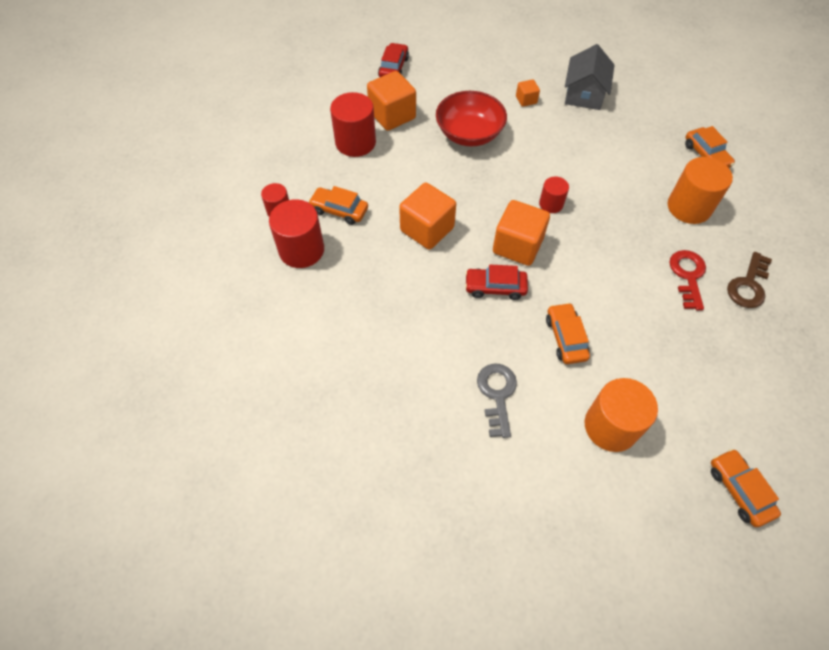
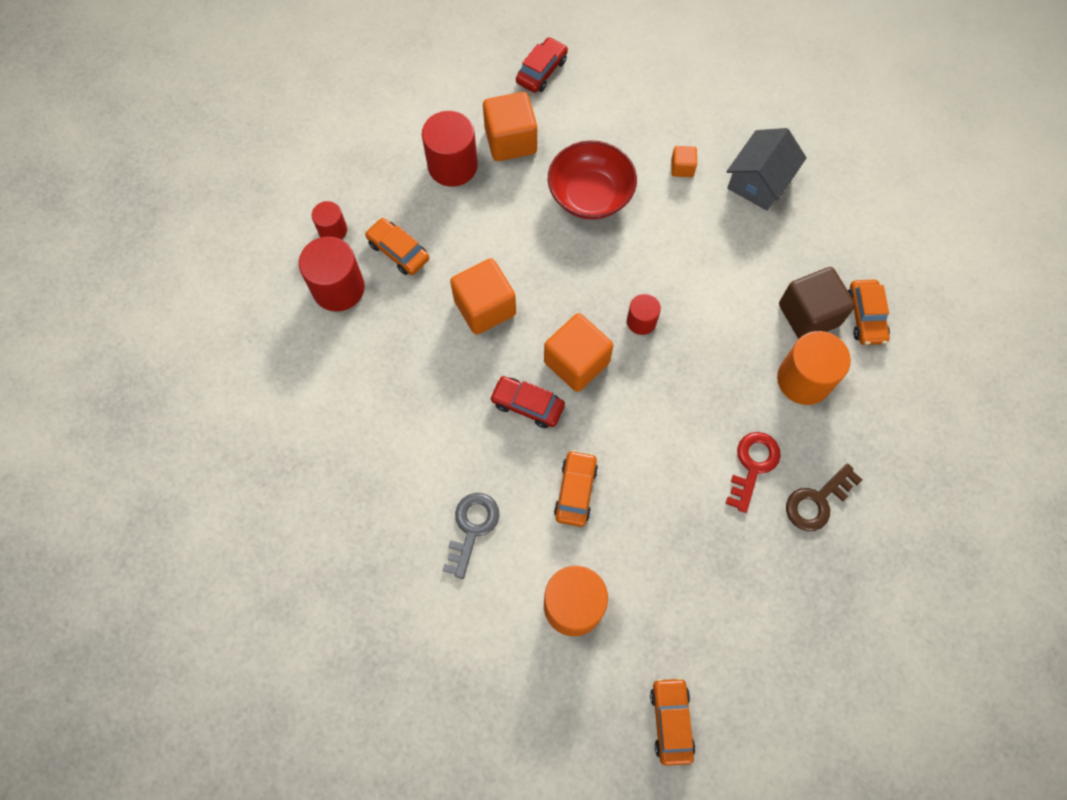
camera: 20 degrees right, 10 degrees up
none -> brown cube [779,267,855,339]

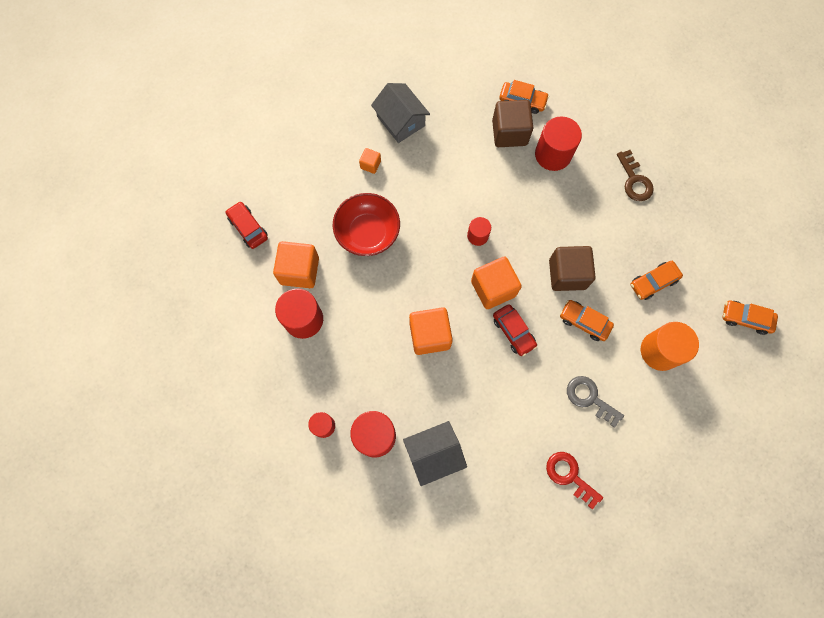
camera: 70 degrees left, 5 degrees up
orange car [365,218,429,275] -> orange car moved to [631,261,683,300]
red car [490,376,565,428] -> red car turned 75 degrees counterclockwise [493,304,537,356]
red key [725,432,781,513] -> red key moved to [546,452,603,509]
orange cylinder [777,331,851,405] -> red cylinder [535,116,582,171]
none -> grey house [403,421,467,486]
none -> brown cube [549,246,596,291]

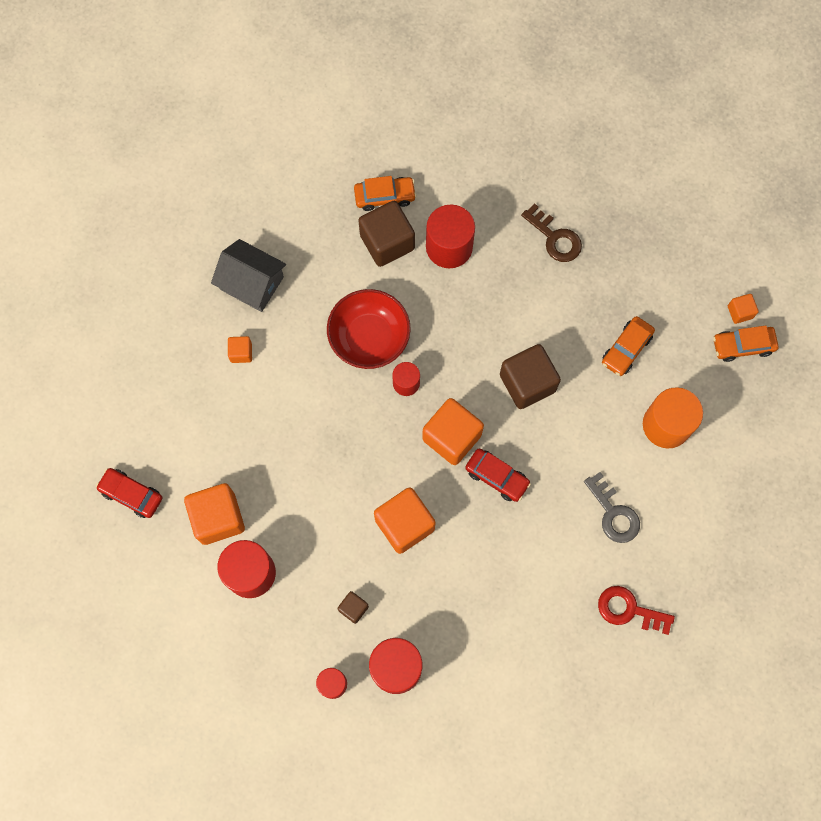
camera: 25 degrees left, 0 degrees up
red bowl [333,193,400,256] -> red bowl moved to [327,289,411,369]
grey house [403,421,467,486] -> none
orange car [560,300,614,341] -> none
grey key [567,376,624,428] -> grey key turned 135 degrees counterclockwise [584,472,640,543]
none -> brown cube [338,591,369,624]
none -> orange cube [728,294,759,324]

